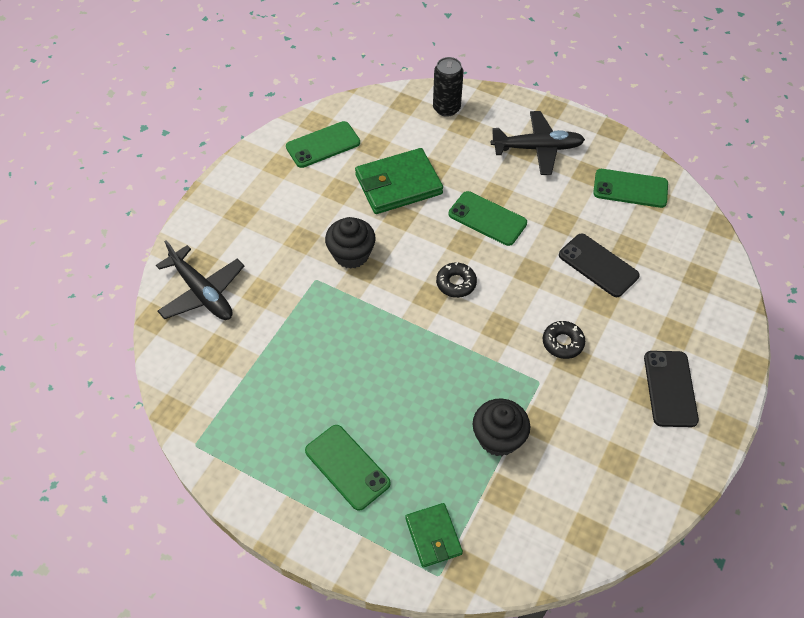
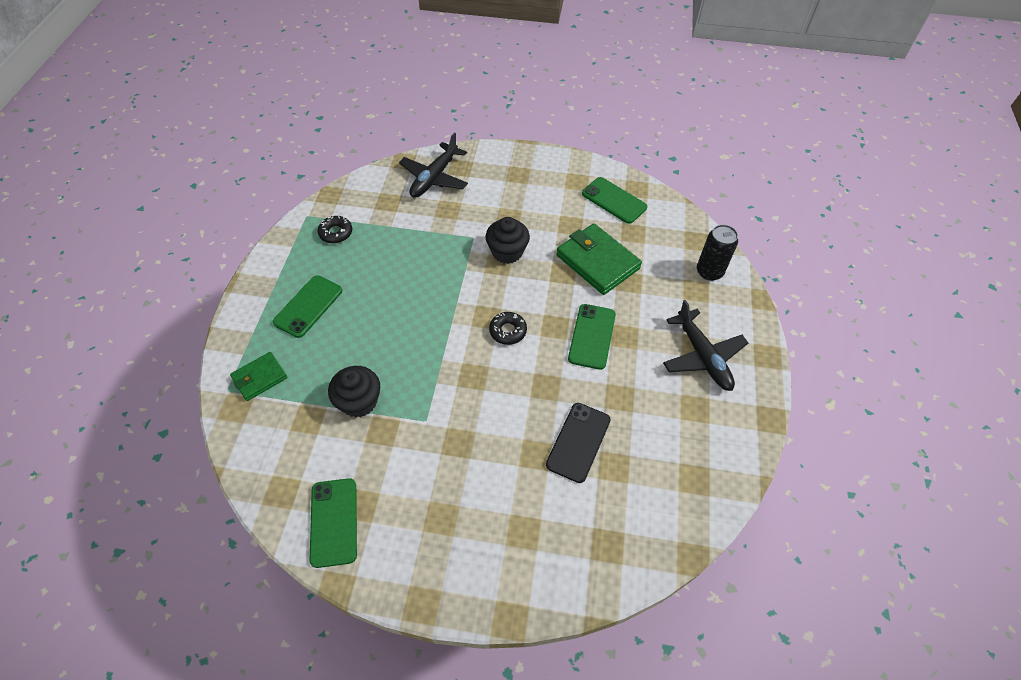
camera: 70 degrees right, 0 degrees up
black donut [543,321,585,359] -> black donut moved to [318,216,352,243]
green phone [593,169,668,208] -> green phone moved to [310,478,357,568]
black phone [644,351,699,427] -> none

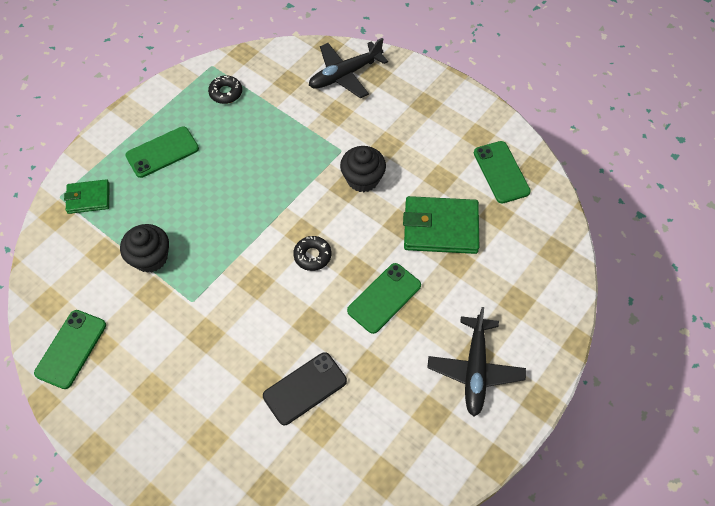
camera: 30 degrees right, 5 degrees up
green wallet [556,224,642,295] -> green wallet turned 75 degrees counterclockwise [403,196,479,254]
black can [697,224,738,281] -> none

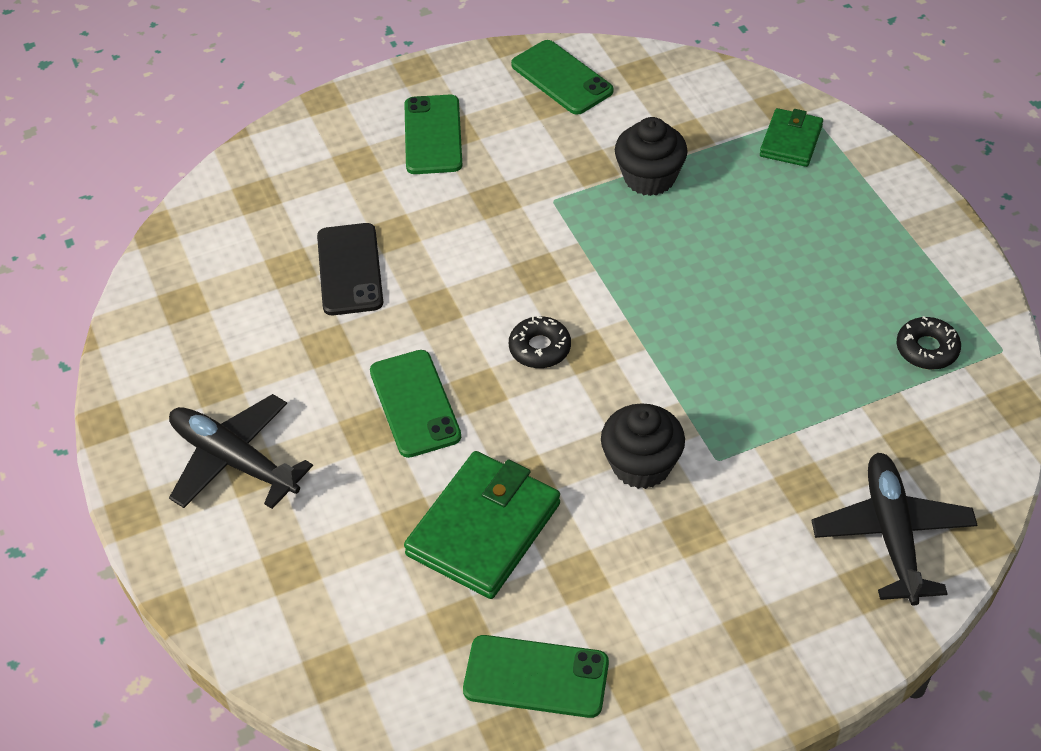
camera: 120 degrees right, 10 degrees down
green phone [125,126,199,178] -> green phone moved to [404,94,462,174]

